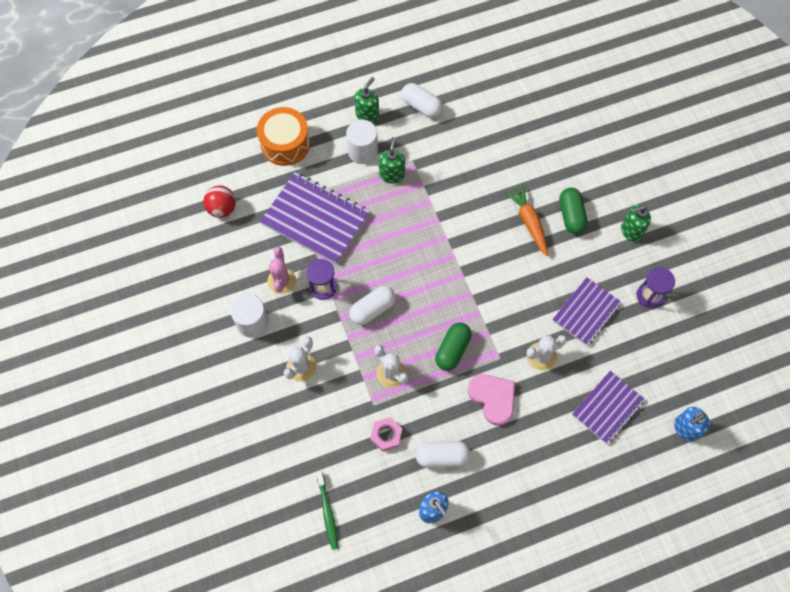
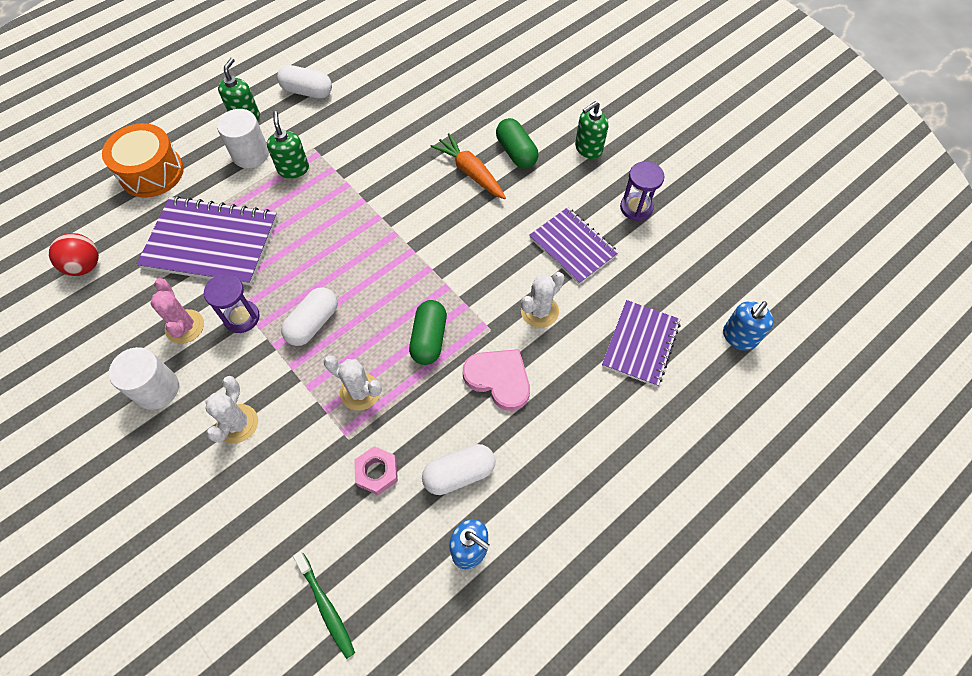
camera: 20 degrees left, 5 degrees down
purple notebook [552,277,622,346] -> purple notebook turned 60 degrees counterclockwise [529,207,619,284]

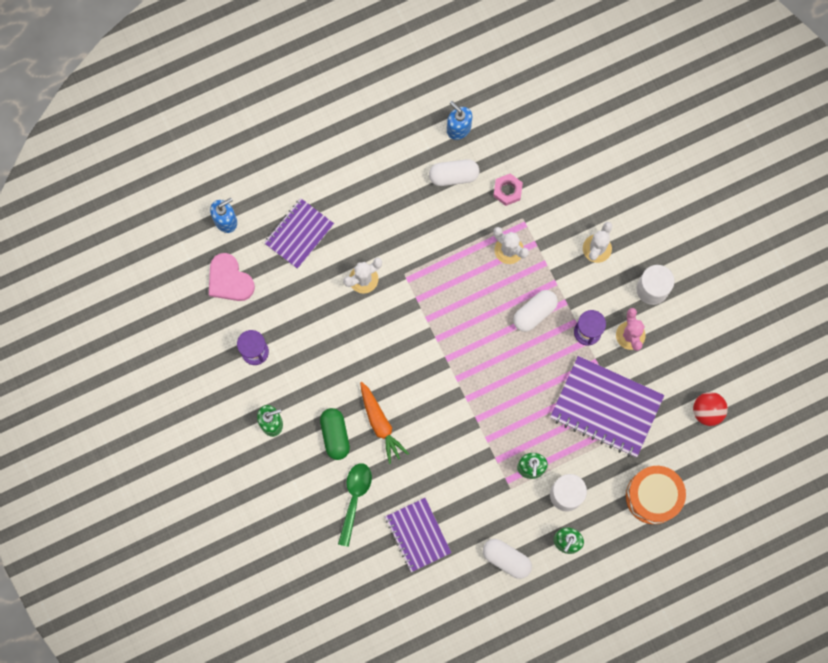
camera: 165 degrees left, 15 degrees up
green toothbrush [293,552,355,659] -> none
green capsule [409,300,447,365] -> none
pink heart [463,349,530,411] -> pink heart moved to [209,253,255,301]
purple notebook [529,207,619,284] -> purple notebook moved to [385,498,451,572]
none -> green spoon [338,463,372,547]

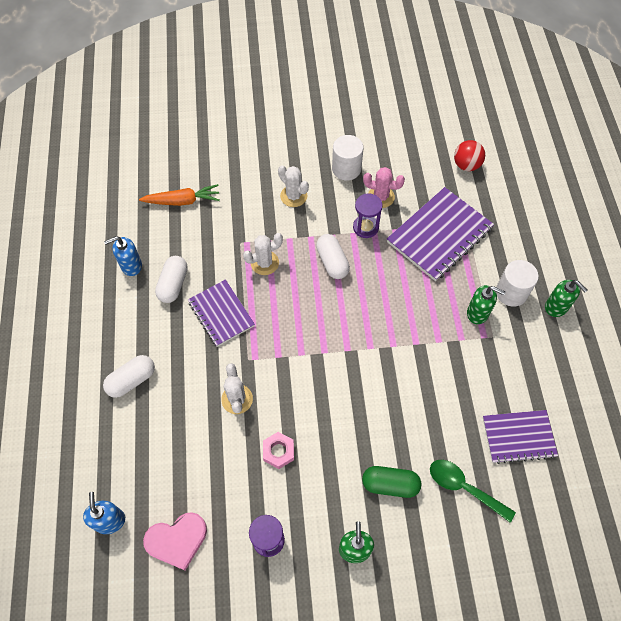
camera: 70 degrees left, 15 degrees down
purple notebook [264,198,334,269] -> purple notebook moved to [188,279,255,347]
orange carrot [360,382,409,464] -> orange carrot moved to [139,184,220,206]
white capsule [483,539,532,579] -> white capsule moved to [103,355,155,398]
pink nut [493,173,523,206] -> pink nut moved to [263,432,294,469]
orange drum [626,466,686,524] -> none

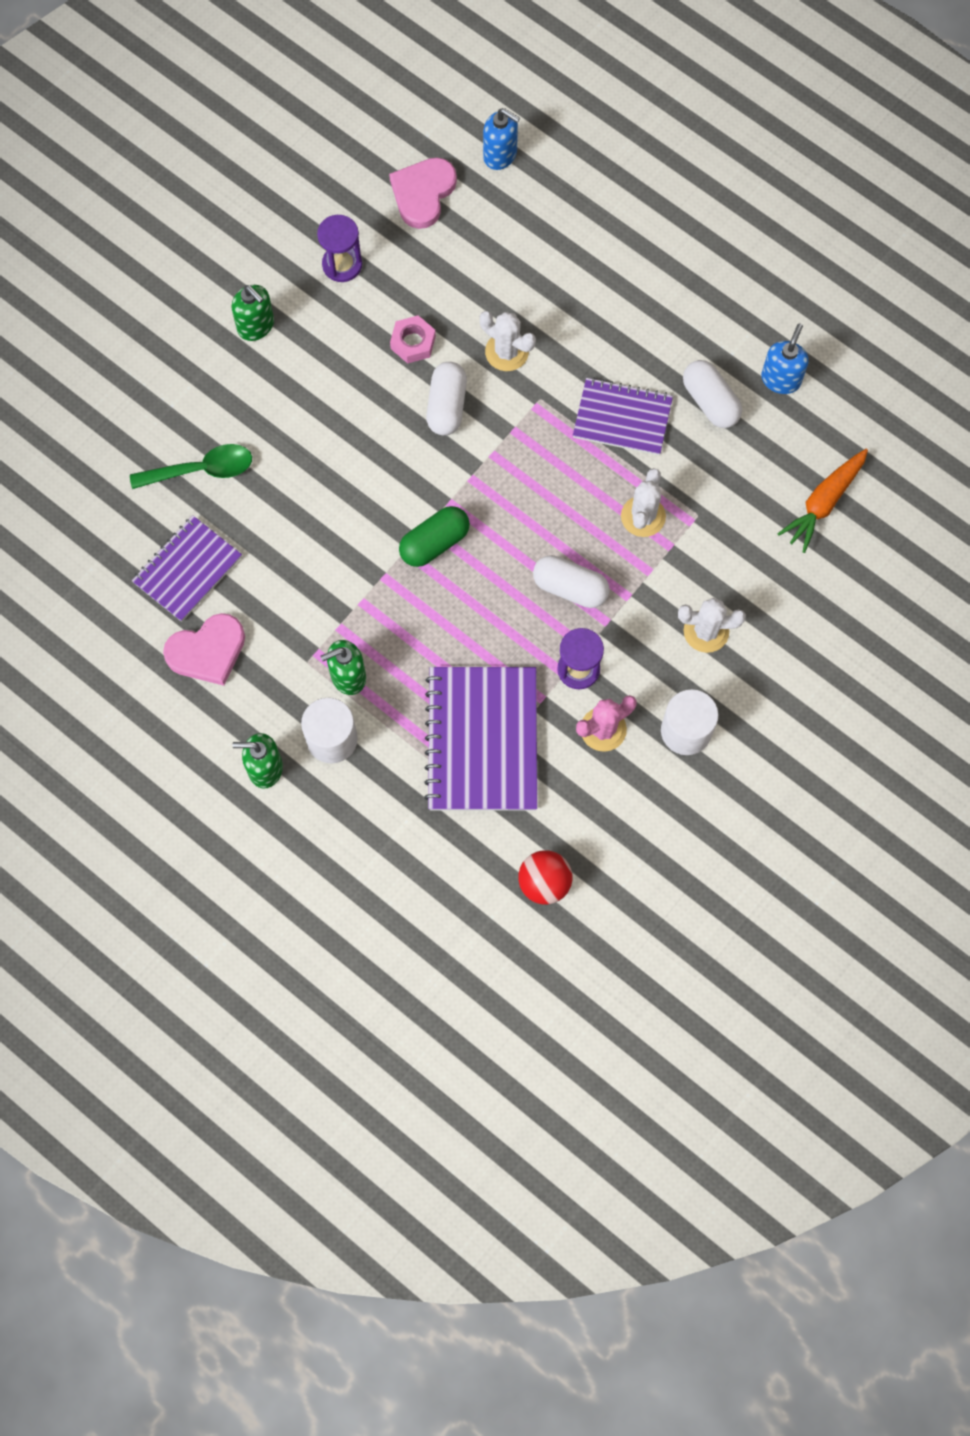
camera: 135 degrees right, 10 degrees up
white capsule [103,355,155,398] -> white capsule moved to [426,362,467,435]
green capsule [362,466,421,498] -> green capsule moved to [399,506,470,567]
none -> pink heart [163,613,245,686]

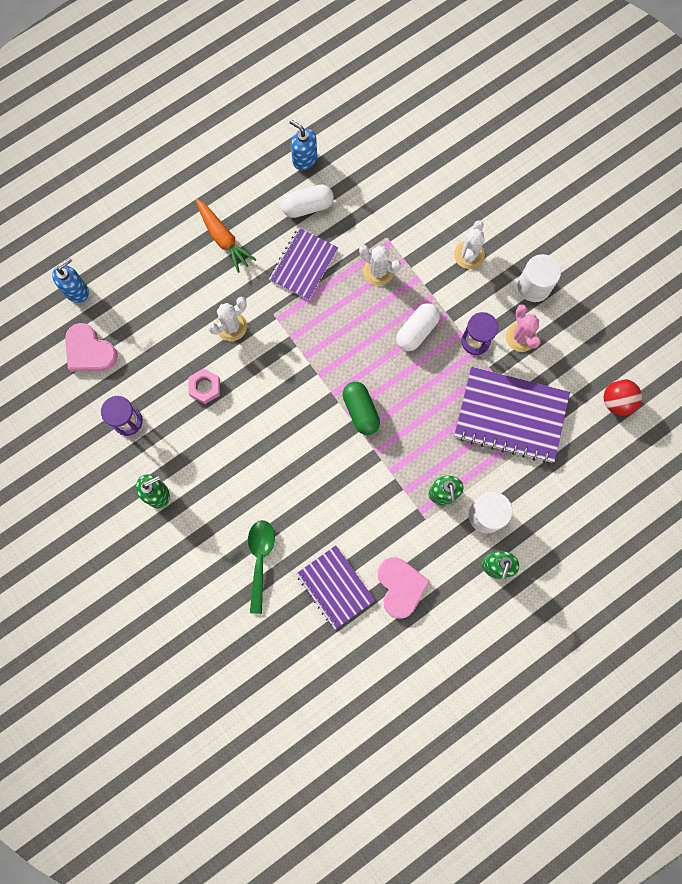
camera: 75 degrees left, 5 degrees up
white capsule [426,362,467,435] -> none
orange carrot [777,449,868,553] -> orange carrot moved to [196,199,257,273]

